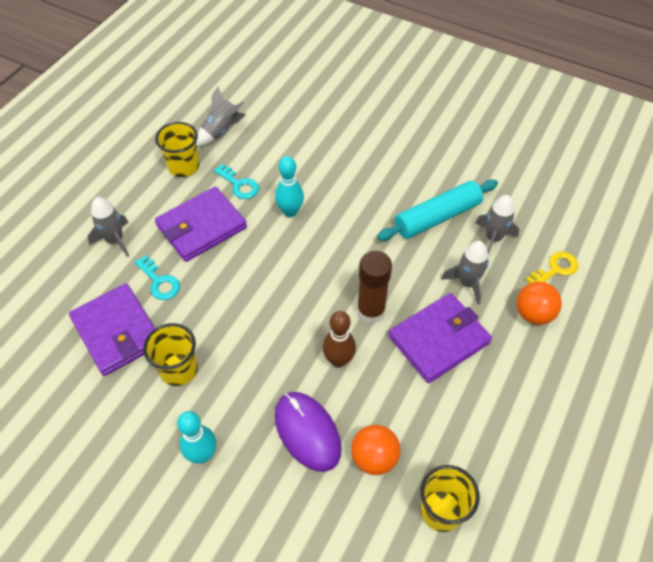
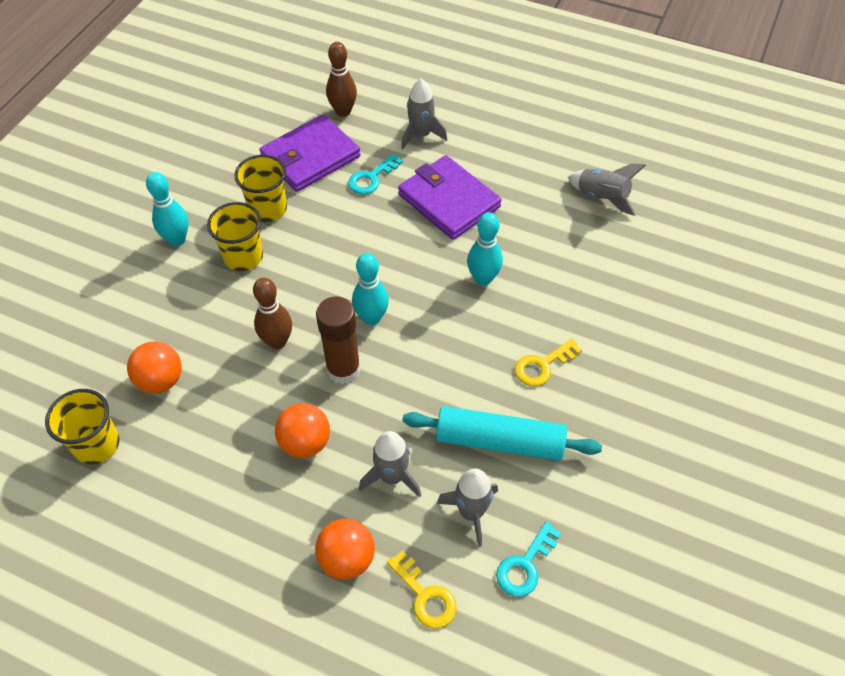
camera: 85 degrees right, 0 degrees up
yellow cup [155,122,199,177] -> yellow cup moved to [207,202,263,271]
turquoise key [214,164,259,199] -> turquoise key moved to [496,522,561,597]
purple mouse [275,392,342,472] -> none
turquoise rolling pin [377,179,498,241] -> turquoise rolling pin turned 45 degrees counterclockwise [402,406,602,461]
purple wallet [389,293,492,383] -> orange ball [275,403,330,458]
none -> brown bowling pin [326,42,357,117]
none -> turquoise bowling pin [352,253,389,325]
none -> yellow key [515,339,582,386]

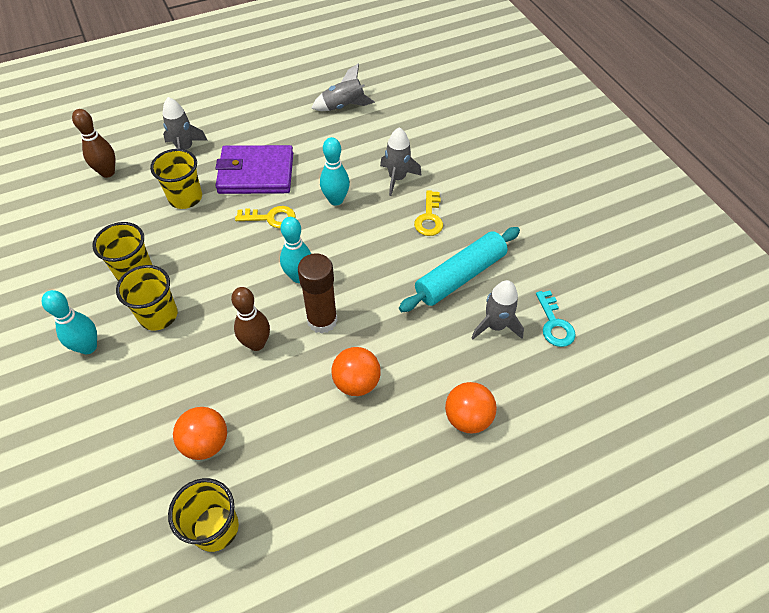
camera: 50 degrees left, 0 degrees up
purple wallet [260,114,361,192] -> none
turquoise key [348,153,403,195] -> yellow cup [150,149,202,209]
grey rocket [359,431,421,498] -> grey rocket moved to [380,127,422,196]
yellow key [387,551,457,629] -> yellow key moved to [235,206,296,228]

